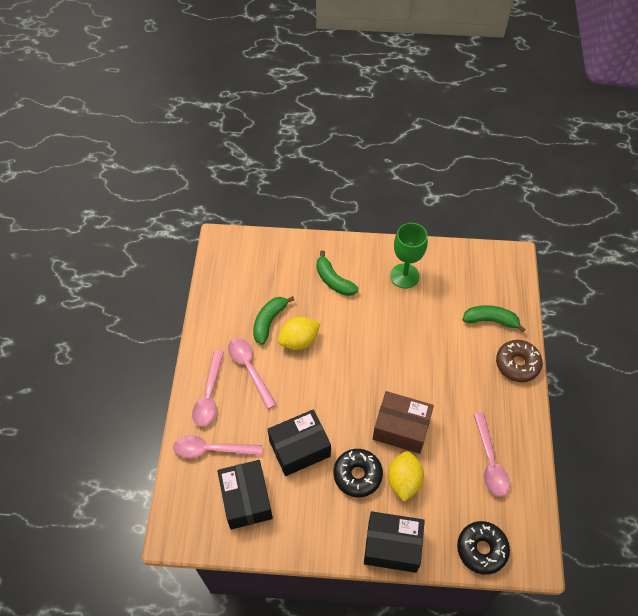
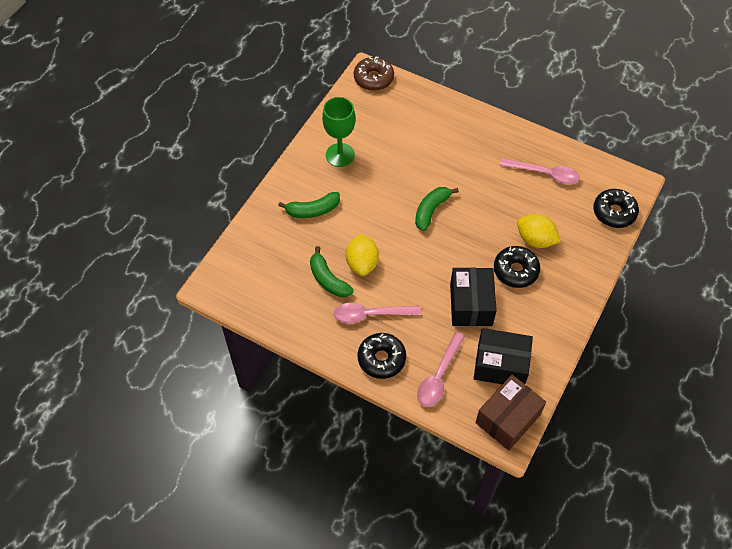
camera: 65 degrees left, 0 degrees up
pink spoon [192,350,224,427] -> black donut [357,333,406,379]
black box [364,511,425,573] -> none
brown box [373,391,434,454] -> brown box moved to [475,375,546,450]
green banana [462,305,525,333] -> green banana moved to [415,187,459,231]
brown donut [496,340,543,382] -> brown donut moved to [354,56,394,91]

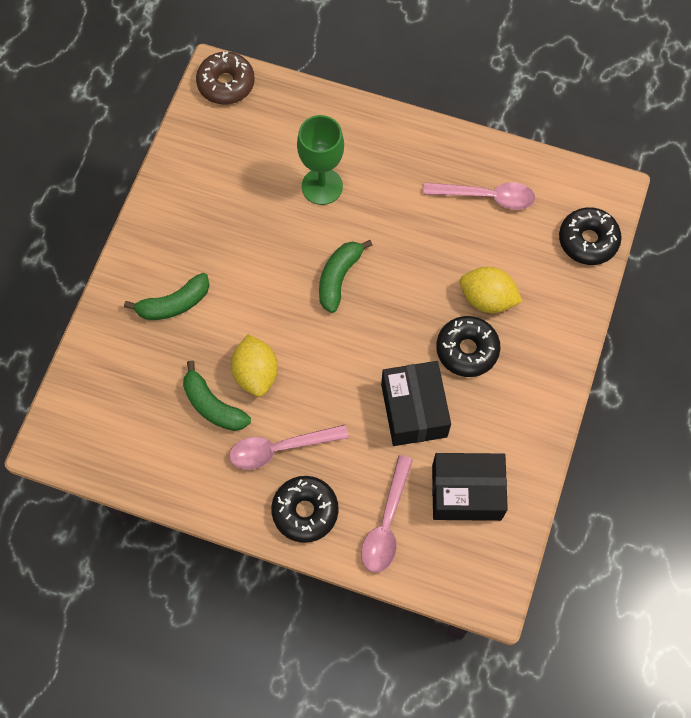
camera: 10 degrees left, 10 degrees up
green goblet [322,97,355,167] -> green goblet moved to [297,115,344,205]
brown box [475,375,546,450] -> none

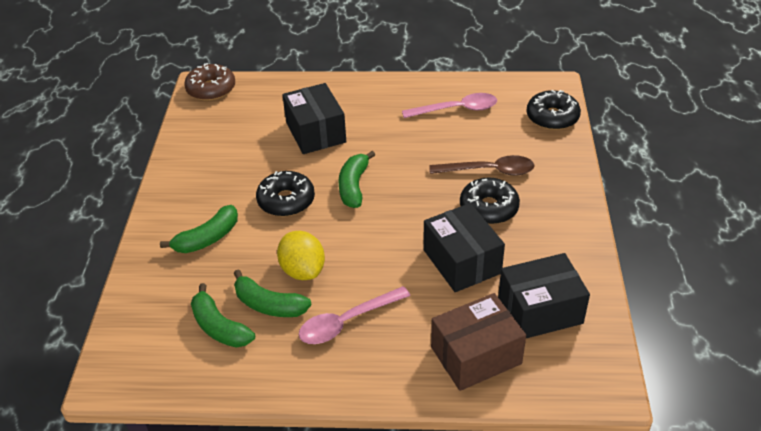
camera: 15 degrees left, 25 degrees down
black donut [271,476,339,543] -> black donut moved to [256,171,315,217]
green goblet [297,115,344,205] -> black box [282,83,346,154]
pink spoon [361,455,413,573] -> brown box [431,293,526,391]
yellow lemon [460,267,523,313] -> brown spoon [429,155,534,176]
none -> green banana [191,283,255,348]

